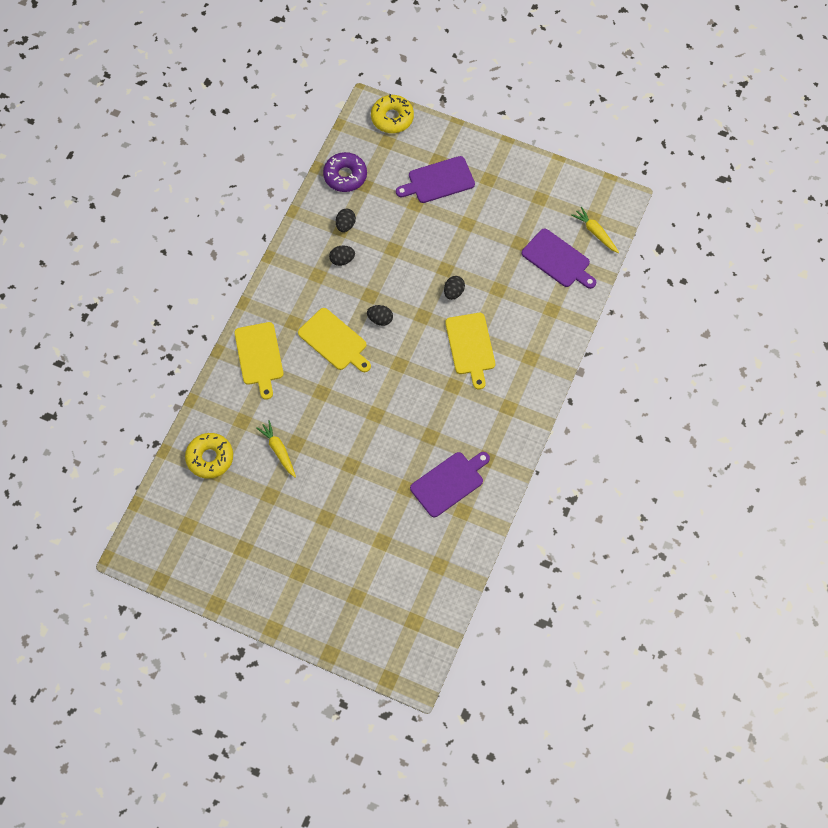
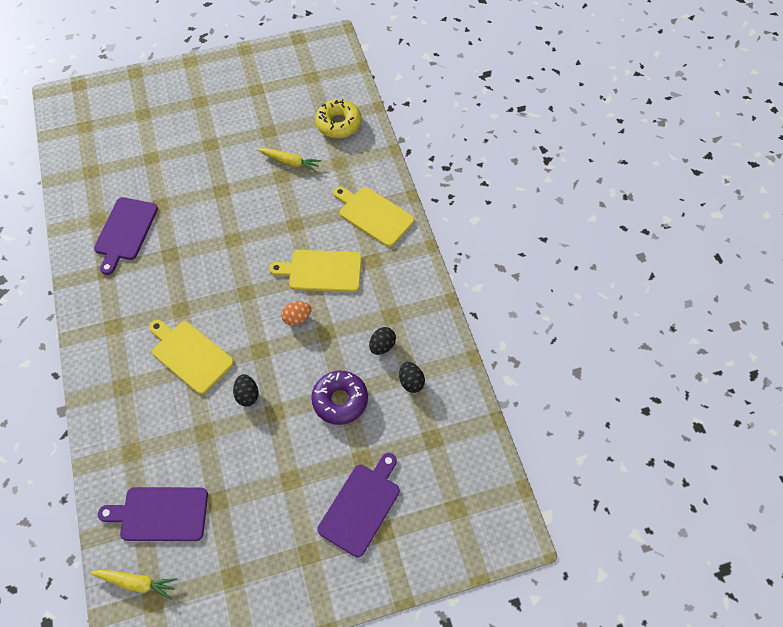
camera: 140 degrees right, 5 degrees down
purple donut [323,152,367,192] -> purple donut moved to [311,371,368,425]
black egg [367,305,393,326] -> orange egg [281,301,312,326]
yellow donut [371,94,414,133] -> none

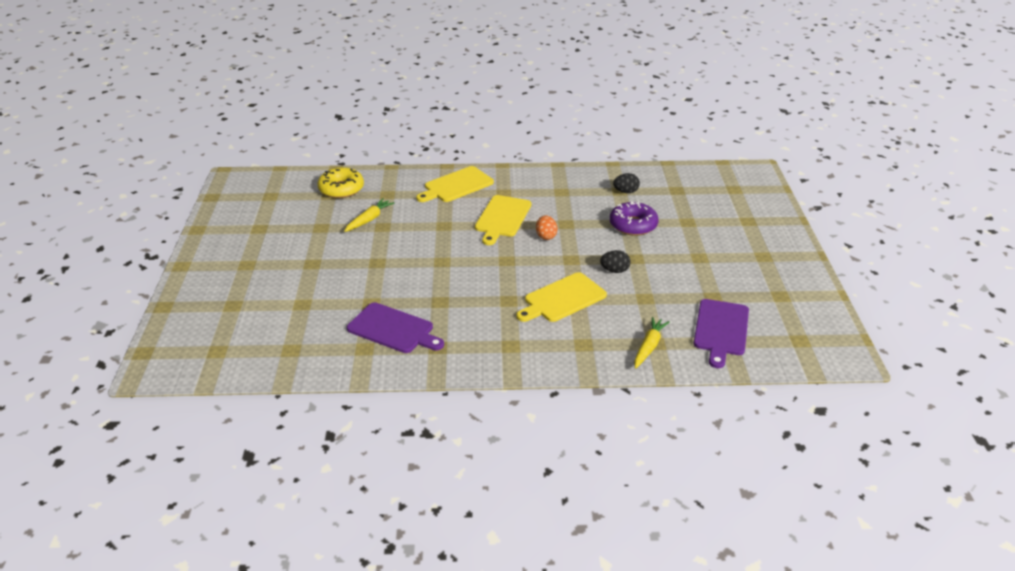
camera: 75 degrees left, 25 degrees down
yellow carrot [90,570,178,600] -> yellow carrot moved to [634,317,670,369]
purple cutting board [317,453,400,557] -> none
black egg [369,327,396,355] -> none

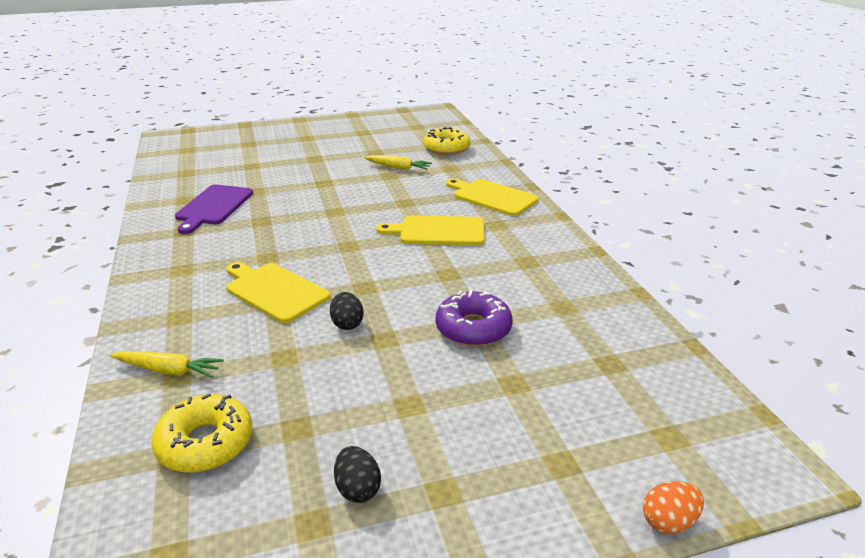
camera: 75 degrees right, 5 degrees down
orange egg [536,215,558,240] -> orange egg moved to [643,481,704,534]
black egg [613,173,640,193] -> black egg moved to [334,446,381,503]
purple cutting board [693,299,749,368] -> yellow donut [151,393,252,473]

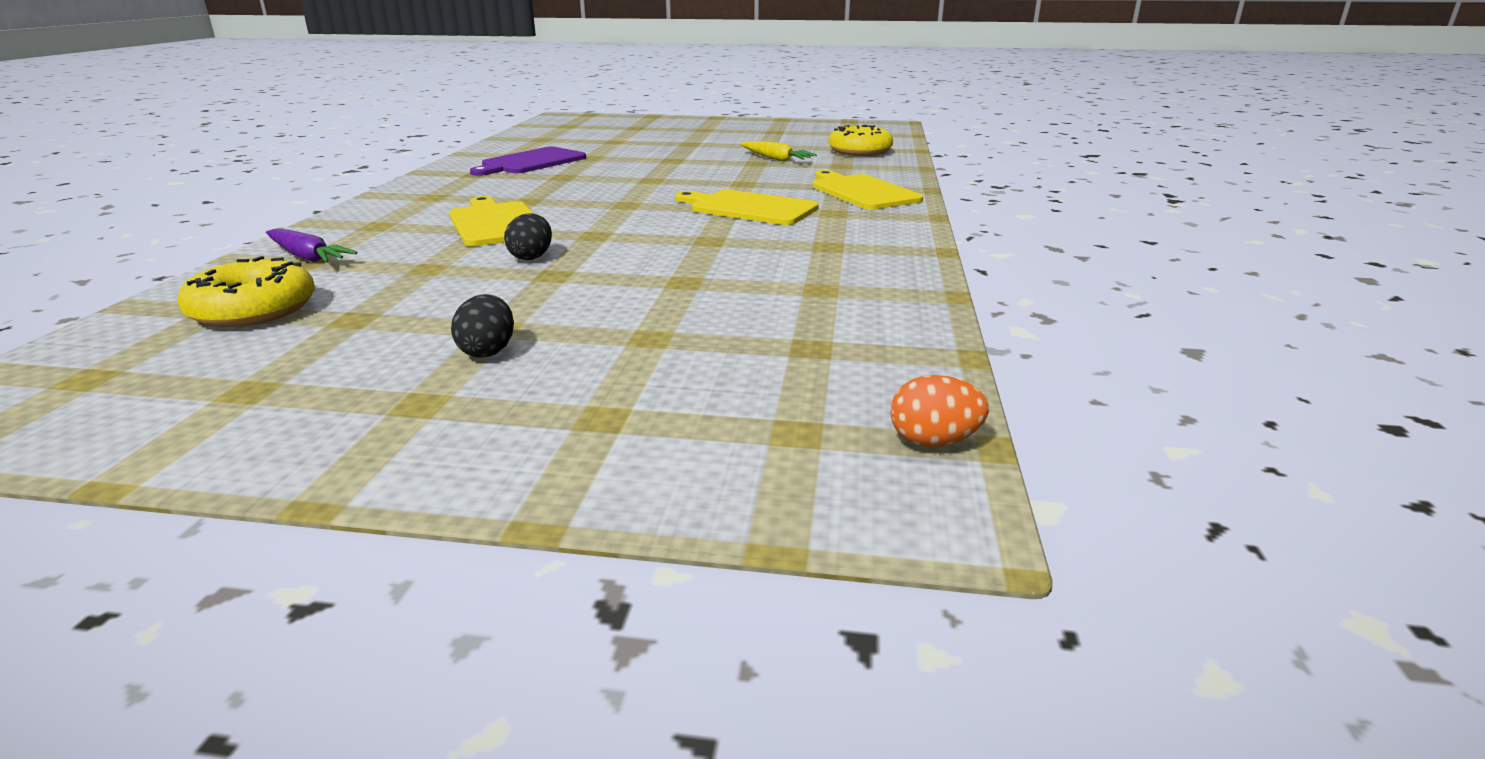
camera: 25 degrees right, 5 degrees down
yellow carrot [110,351,224,378] -> purple carrot [266,229,357,263]
black egg [334,446,381,503] -> black egg moved to [451,294,514,358]
purple donut [436,290,513,347] -> none
orange egg [643,481,704,534] -> orange egg moved to [891,375,989,447]

